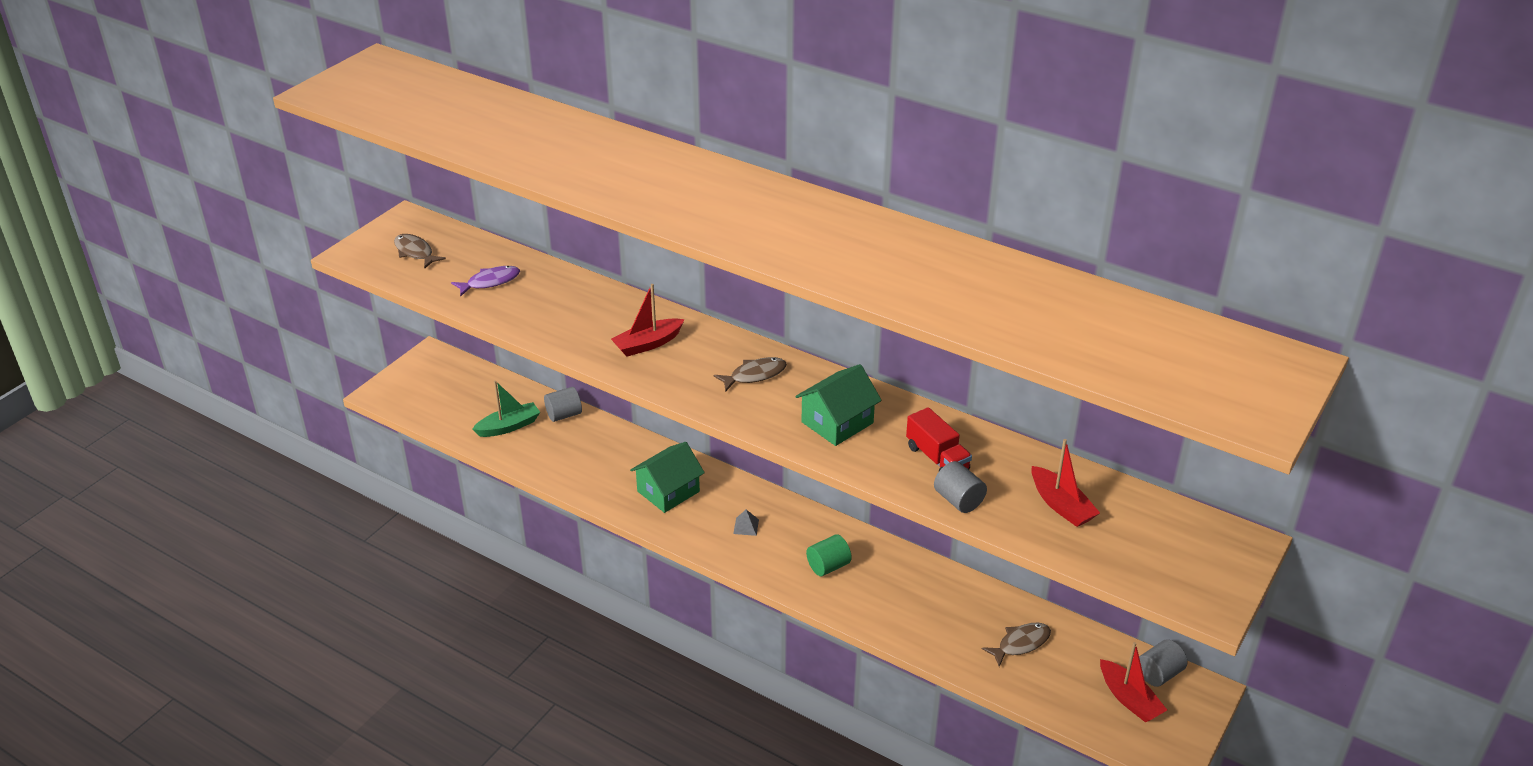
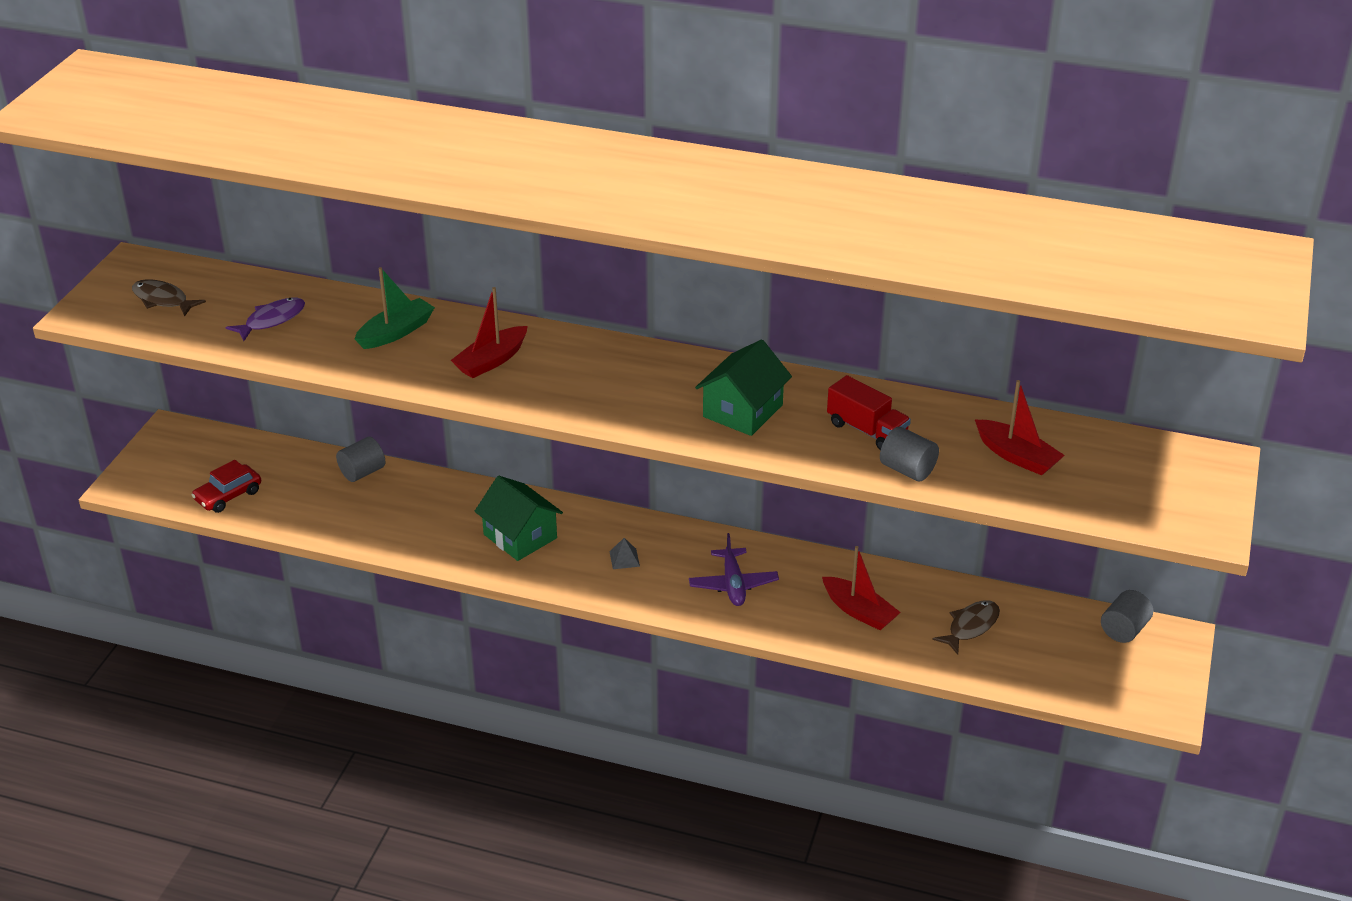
camera: 15 degrees left, 0 degrees up
green boat [472,380,540,437] -> green boat moved to [355,267,435,349]
green house [630,442,705,513] -> green house turned 75 degrees counterclockwise [475,476,563,561]
brown fish [714,357,787,391] -> none
green cylinder [806,534,852,576] -> purple plane [689,533,779,606]
red boat [1100,642,1167,722] -> red boat moved to [822,546,901,630]
none -> red car [191,460,261,513]

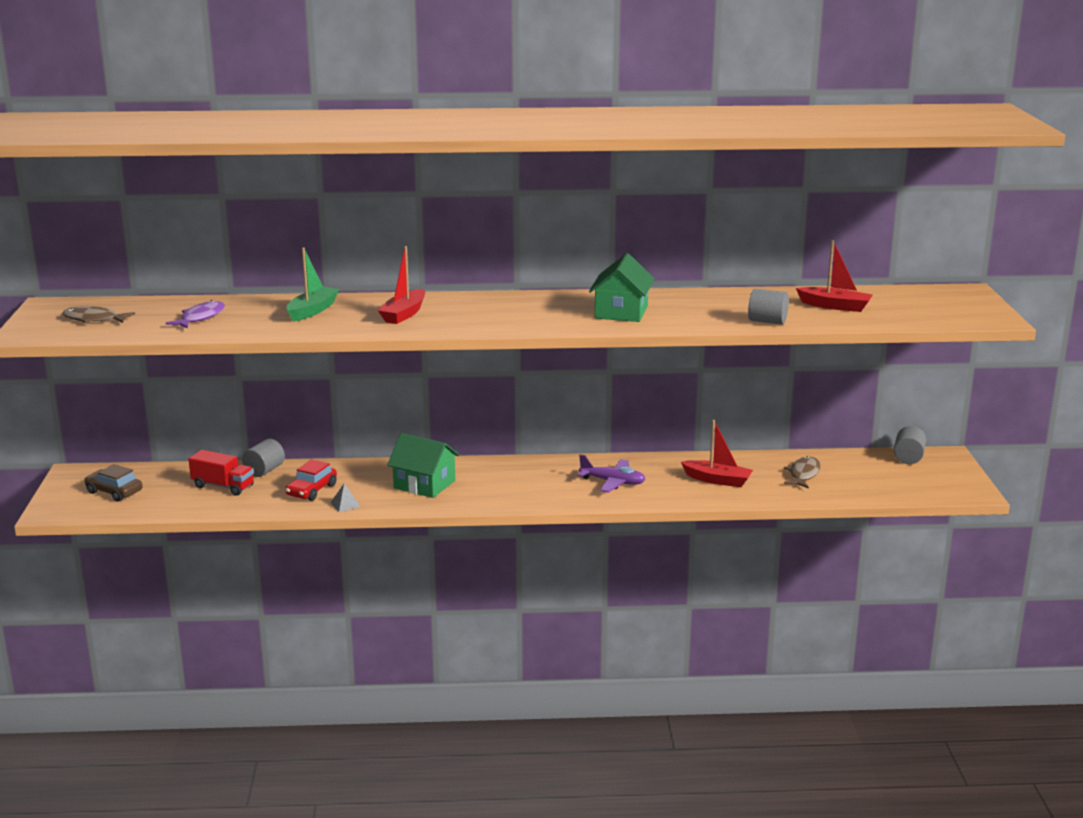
camera: 20 degrees left, 15 degrees down
red car [191,460,261,513] -> red car moved to [285,459,337,501]
grey pyramid [609,538,640,569] -> grey pyramid moved to [330,483,361,512]
purple plane [689,533,779,606] -> purple plane turned 45 degrees counterclockwise [578,454,645,493]
red truck [827,375,911,450] -> red truck moved to [189,450,254,496]
none -> brown car [84,464,142,502]

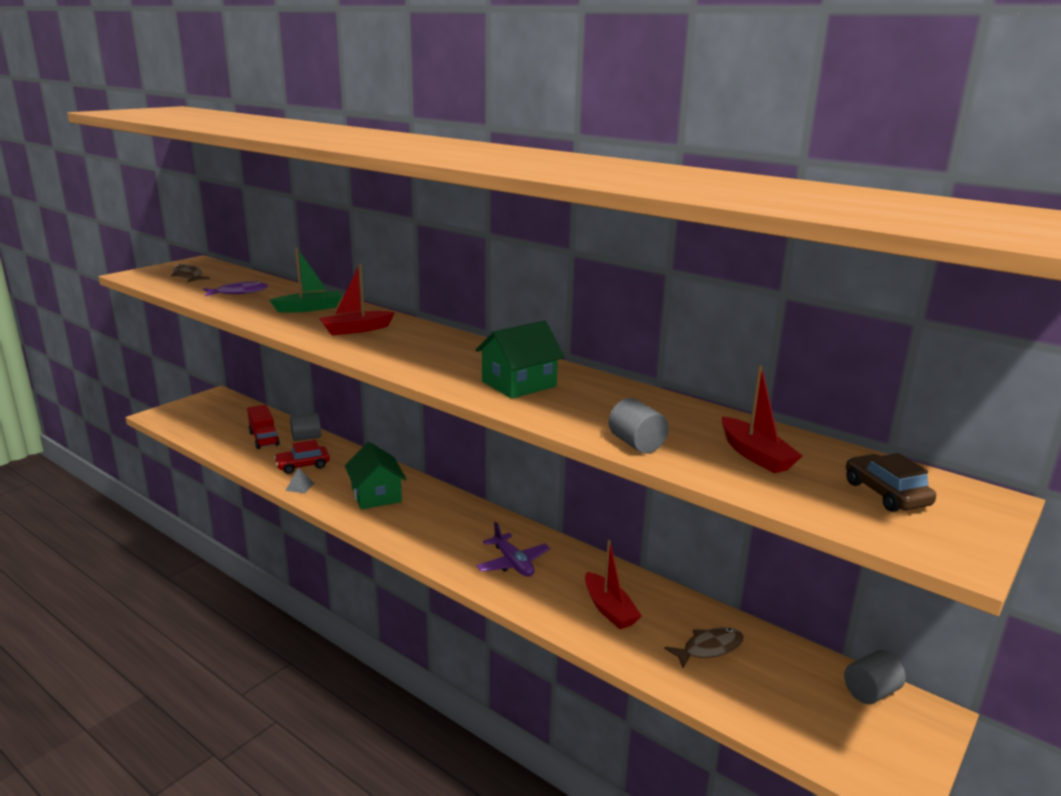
camera: 40 degrees right, 0 degrees up
brown car [84,464,142,502] -> brown car moved to [846,453,936,512]

